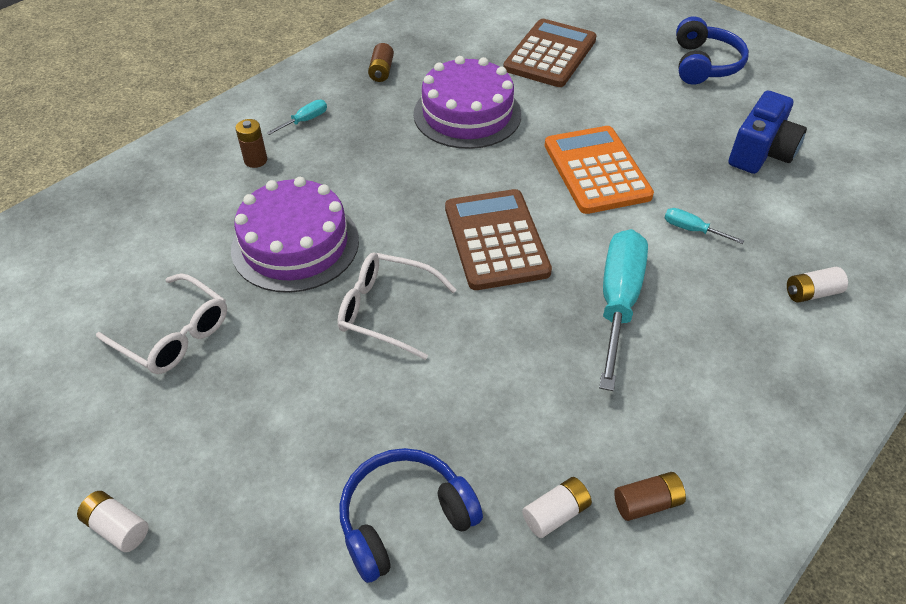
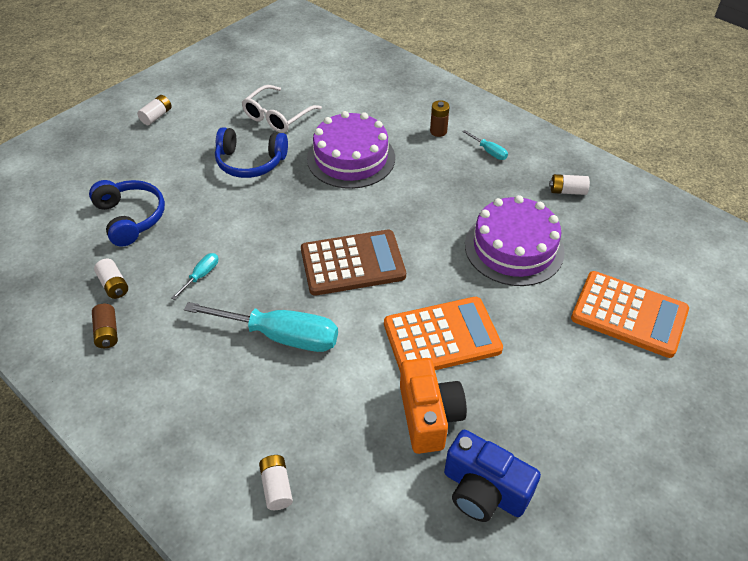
camera: 90 degrees right, 0 degrees up
white glasses [338,253,457,360] -> none
brown battery [368,43,394,82] -> white battery [549,174,590,195]
brown calculator [503,19,597,87] -> orange calculator [571,271,689,358]
turquoise screwdriver [665,208,744,244] -> turquoise screwdriver moved to [171,253,218,300]
blue headphones [676,16,749,85] -> blue headphones moved to [215,127,288,178]
none -> orange camera [400,358,467,454]

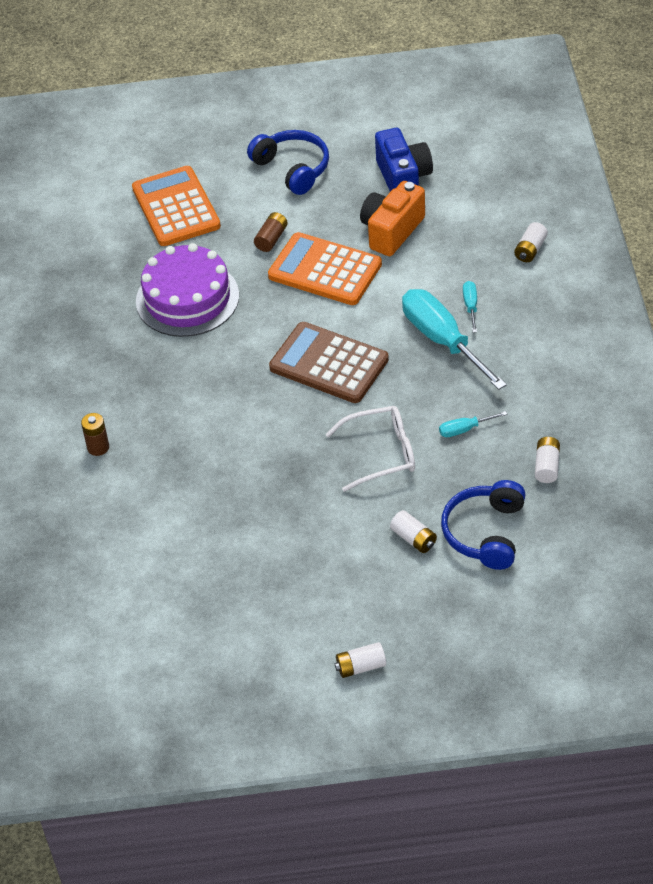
camera: 135 degrees left, 0 degrees up
brown battery [92,304,118,348] -> brown battery moved to [254,212,288,252]
blue headphones [215,127,288,178] -> blue headphones moved to [247,130,329,195]
white glasses [242,85,322,133] -> white glasses moved to [325,406,415,492]
purple cake [307,111,395,189] -> none
turquoise screwdriver [462,130,508,160] -> turquoise screwdriver moved to [463,281,477,333]
white battery [549,174,590,195] -> white battery moved to [390,510,437,553]

